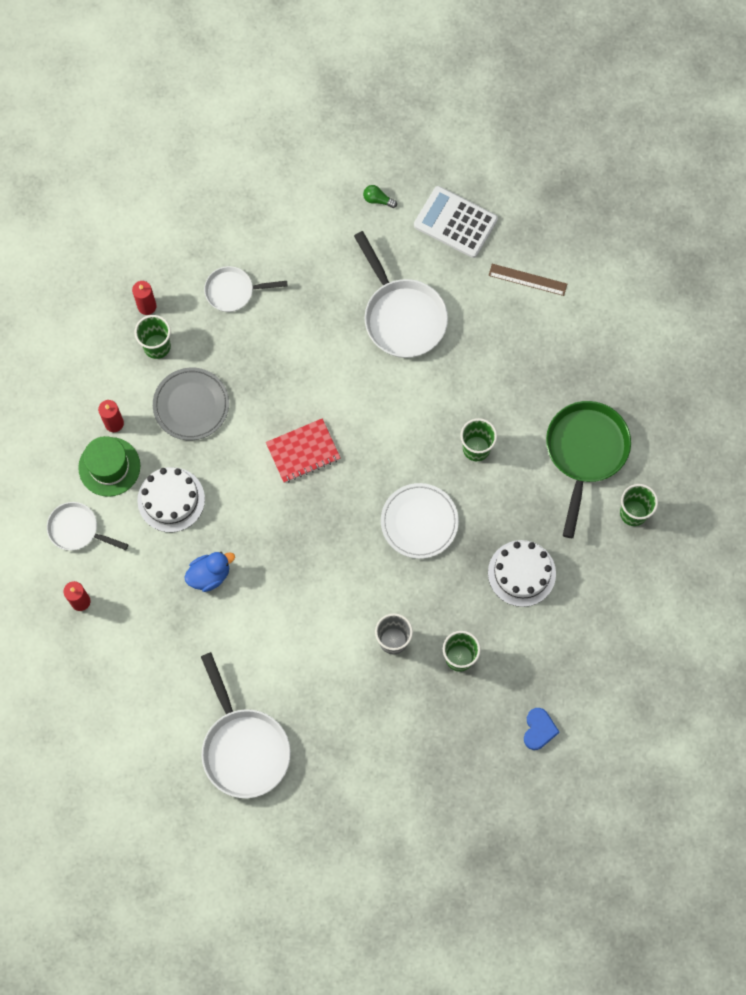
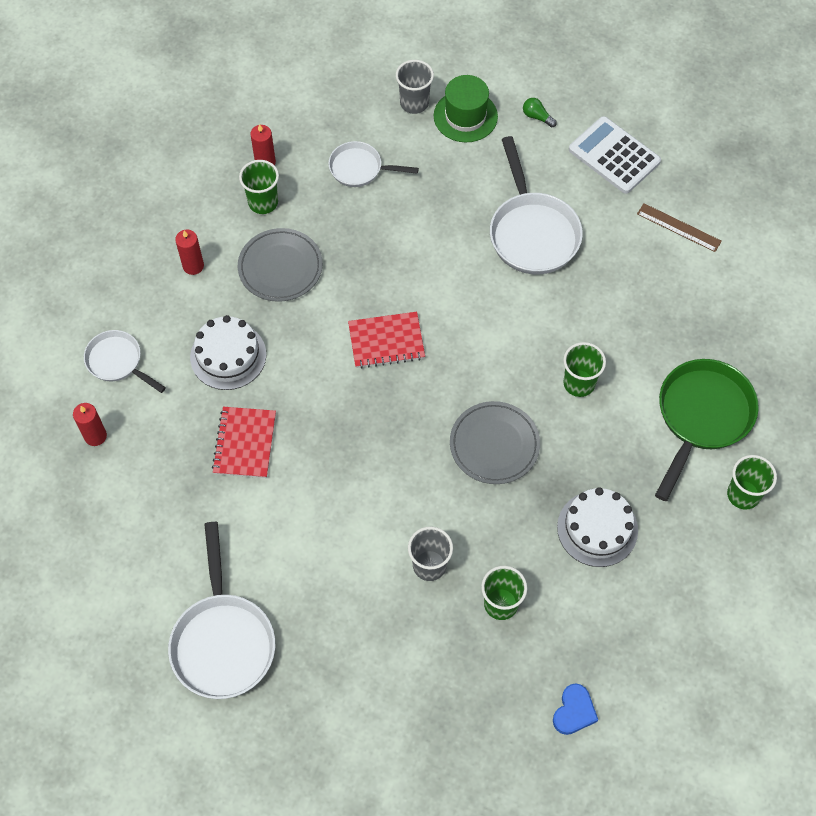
camera: 15 degrees right, 10 degrees down
green hat [78,436,140,497] -> green hat moved to [434,75,498,142]
blue duck [184,552,235,592] -> red notebook [212,407,276,478]
white plate [381,483,459,559] -> grey plate [450,401,540,484]
none -> grey cup [396,60,434,114]

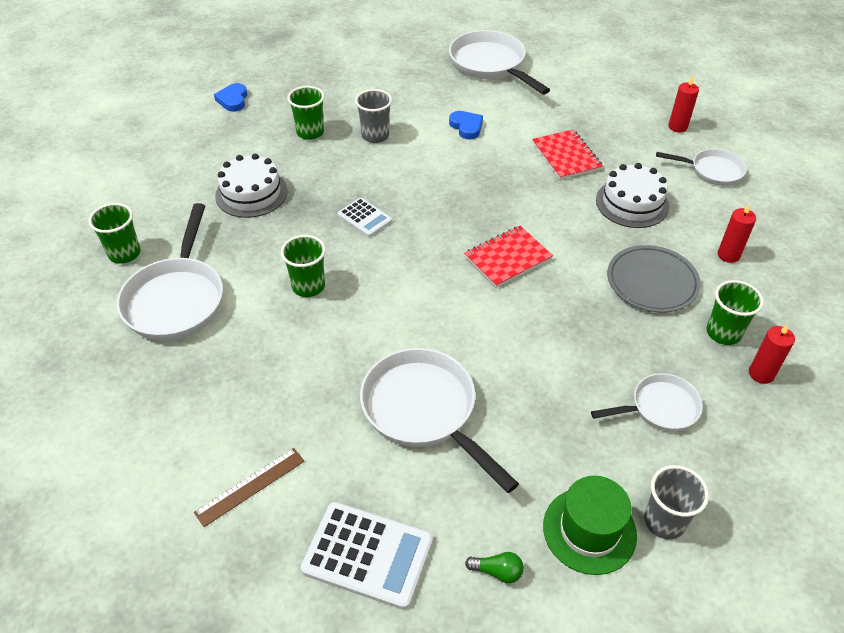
camera: 155 degrees right, 15 degrees down
grey plate [450,401,540,484] -> white calculator [338,198,392,237]
brown ruler [637,203,722,252] -> brown ruler turned 45 degrees counterclockwise [194,448,304,527]
green pan [655,359,759,501] -> white pan [117,203,223,341]
none -> blue heart [449,111,483,139]

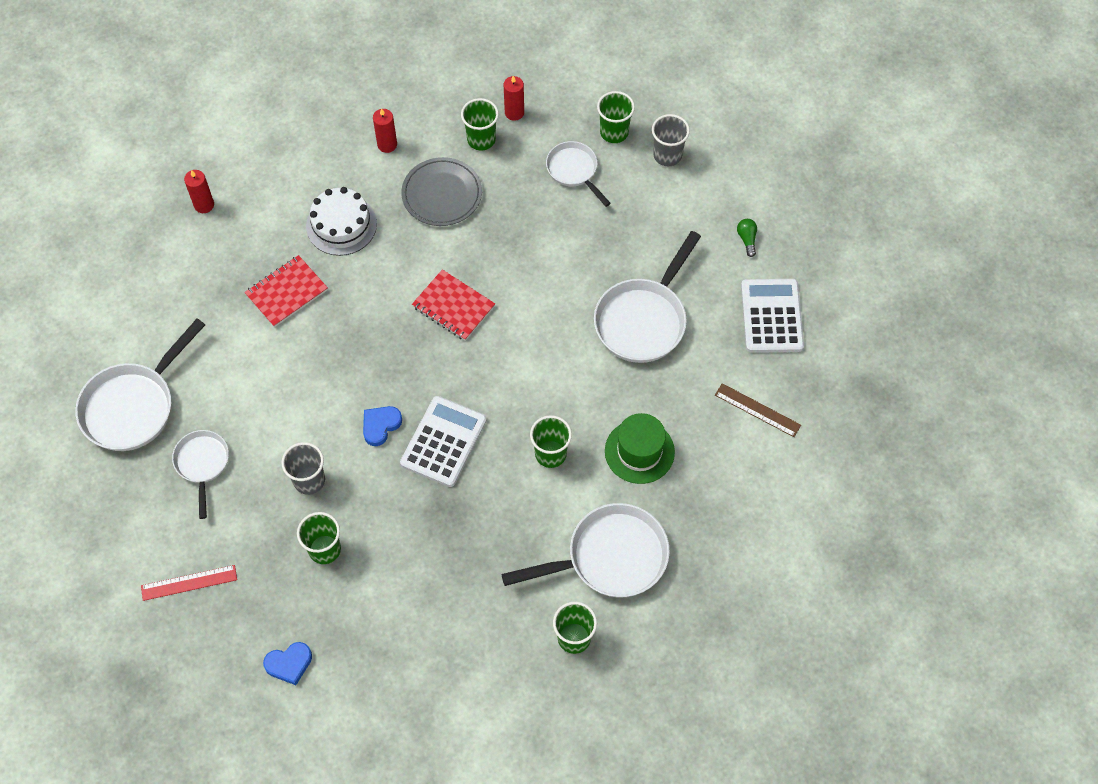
camera: 110 degrees left, 15 degrees up
white cake [215,154,287,218] -> none
white calculator [338,198,392,237] -> white calculator [400,396,487,487], size x1.73
blue heart [449,111,483,139] -> blue heart moved to [363,406,402,446]
green hat [543,476,637,575] -> green hat moved to [605,413,675,484]
white pan [656,149,747,186] -> white pan moved to [172,430,229,519]
none -> red ruler [141,565,237,601]
none -> green cup [597,91,635,143]

